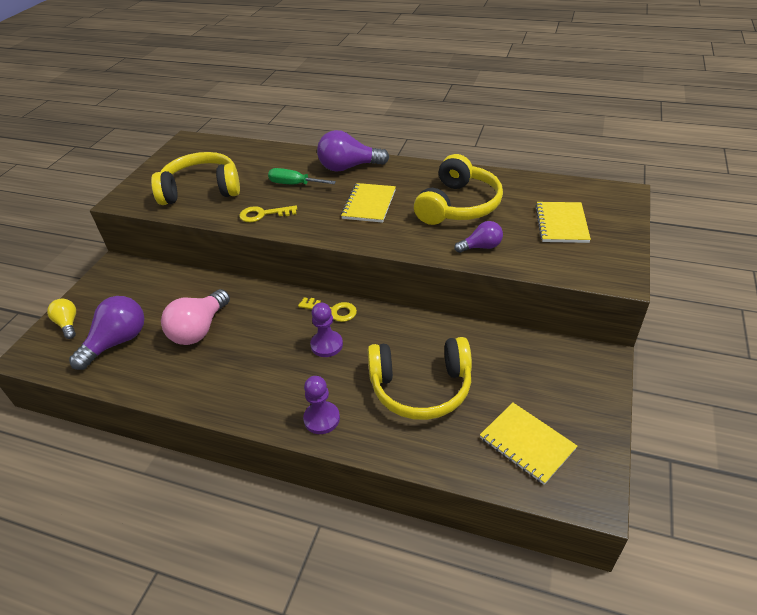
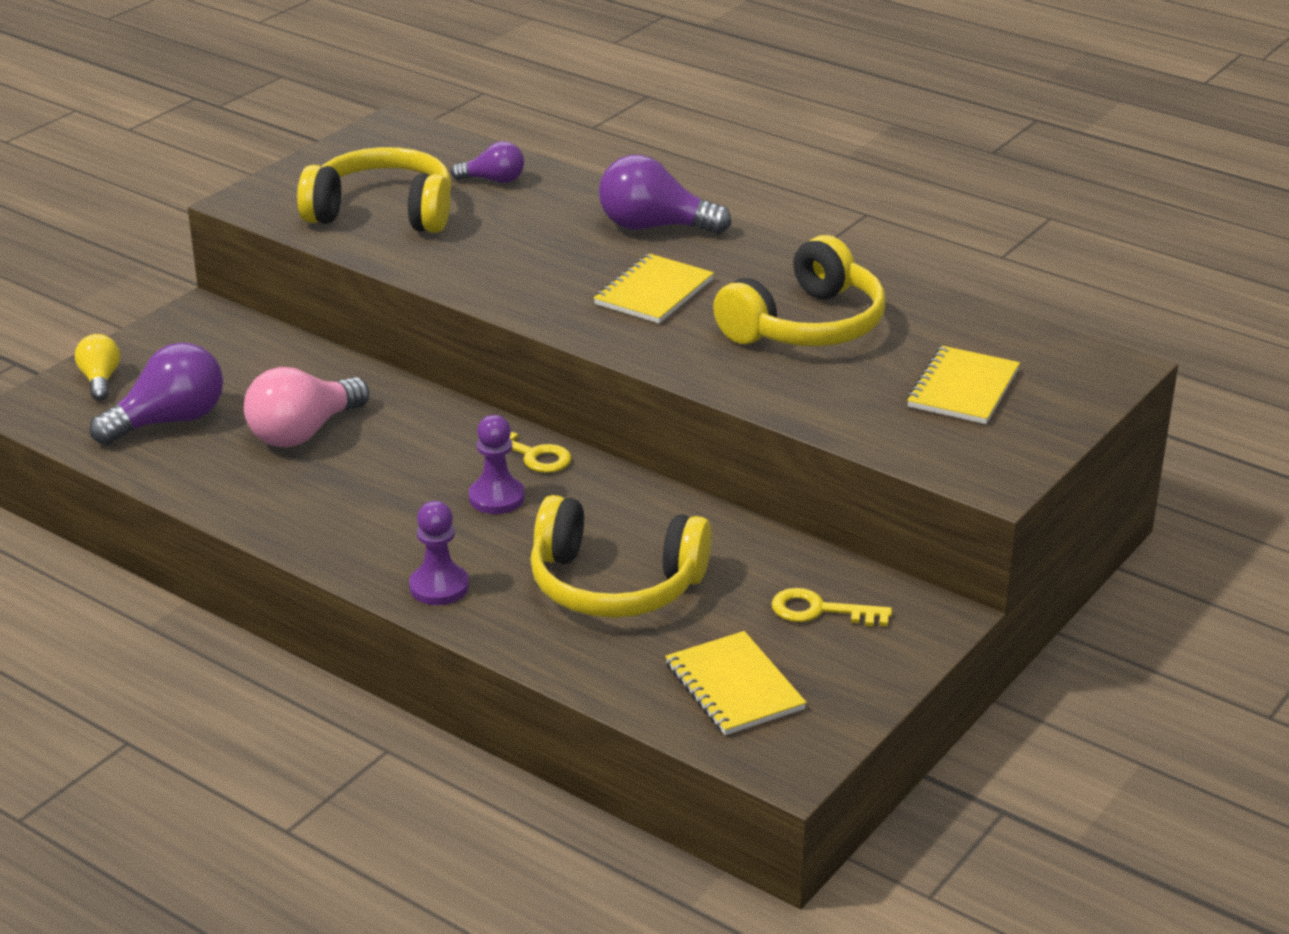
camera: 15 degrees right, 10 degrees down
yellow key [239,206,297,222] -> yellow key moved to [771,588,892,626]
green screwdriver [268,168,336,185] -> none
purple light bulb [454,221,503,253] -> purple light bulb moved to [450,141,524,183]

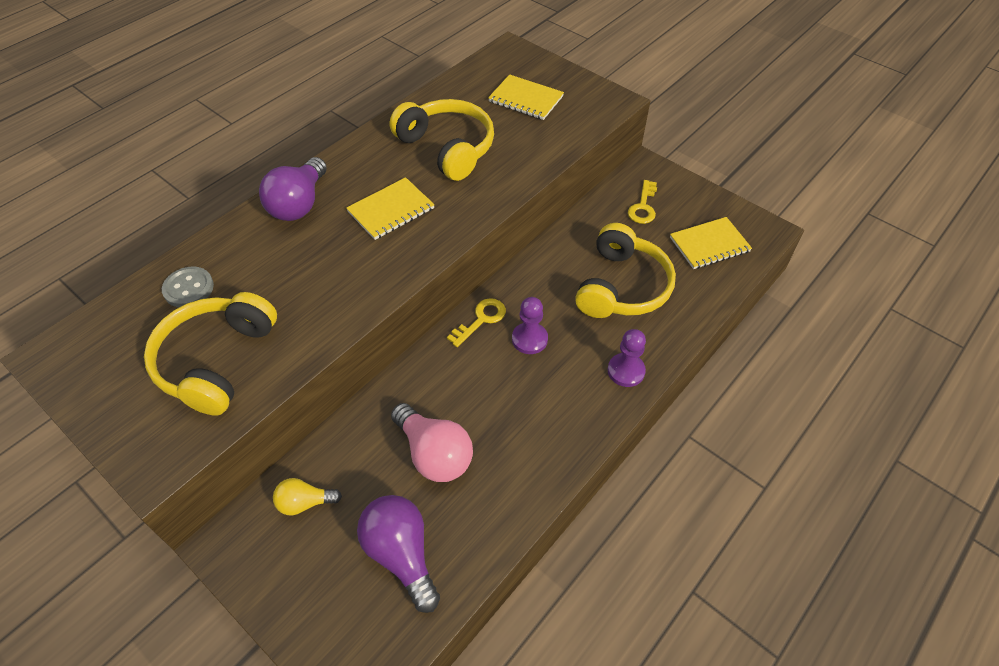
camera: 85 degrees left, 20 degrees up
yellow light bulb [75,334,120,401] -> yellow light bulb moved to [273,478,342,515]
purple light bulb [450,141,524,183] -> grey button [162,266,214,307]
yellow notebook [593,254,714,323] -> yellow notebook turned 75 degrees counterclockwise [346,177,435,240]

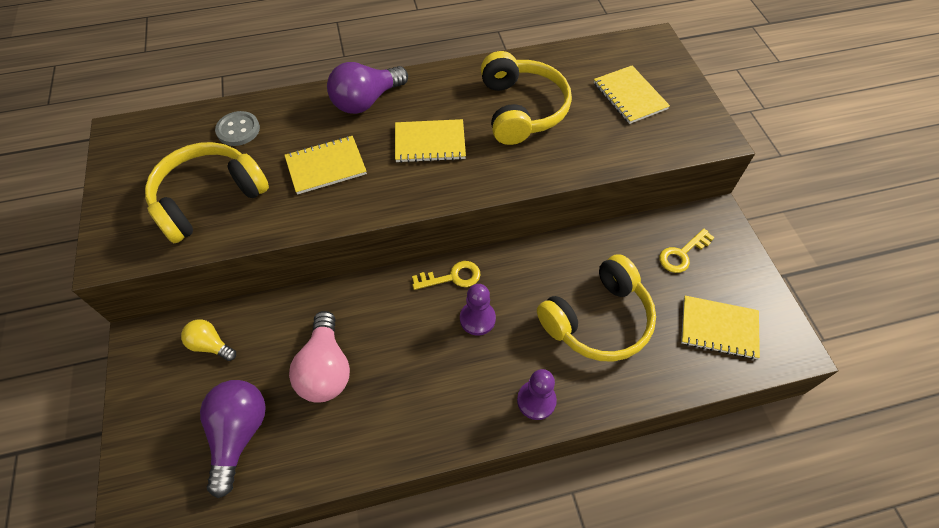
camera: 35 degrees right, 5 degrees up
none -> yellow notebook [284,136,367,195]

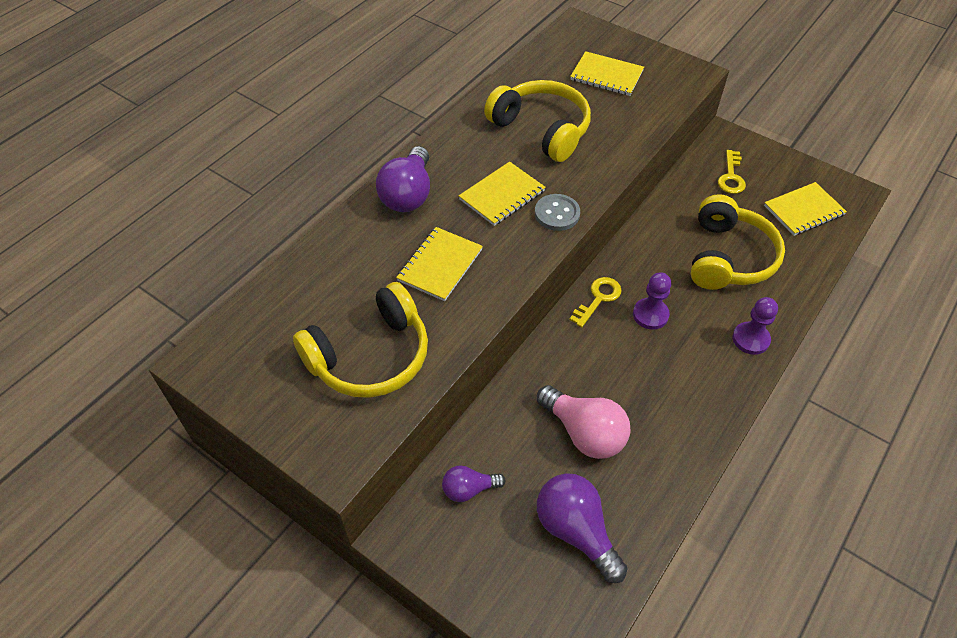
camera: 40 degrees left, 5 degrees down
yellow headphones [145,142,269,243] -> yellow headphones turned 135 degrees counterclockwise [293,282,428,398]
yellow light bulb [181,319,236,361] -> purple light bulb [442,465,506,502]
grey button [215,111,260,146] -> grey button moved to [535,194,580,231]

